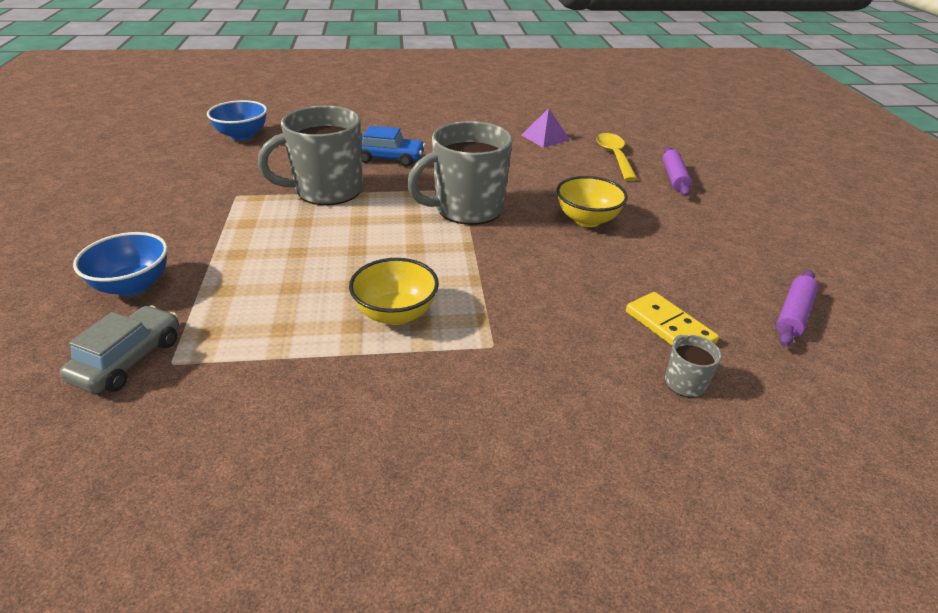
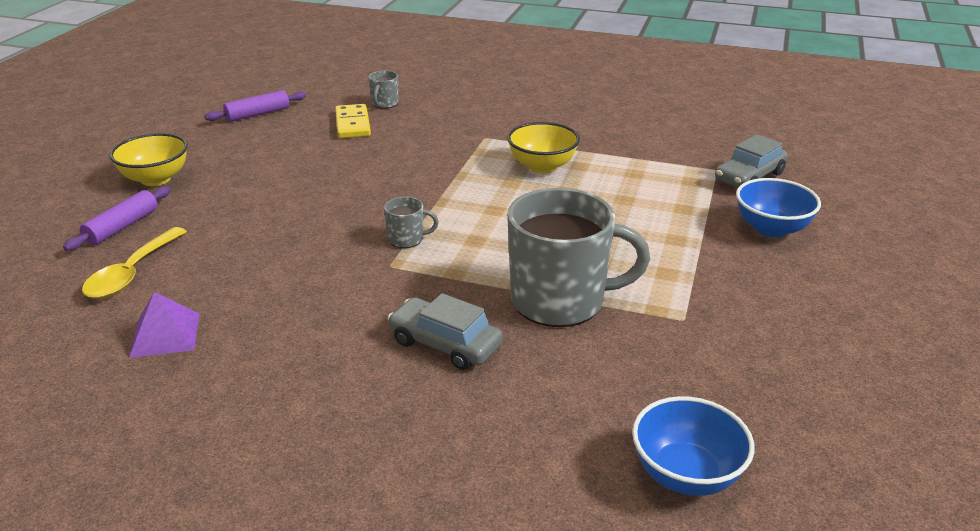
camera: 155 degrees left, 5 degrees down
blue car [361,126,425,167] -> grey car [388,293,503,370]
grey mug [407,121,513,225] -> grey mug [384,196,439,248], size x0.42
yellow bowl [557,176,628,227] -> yellow bowl moved to [110,133,188,186]

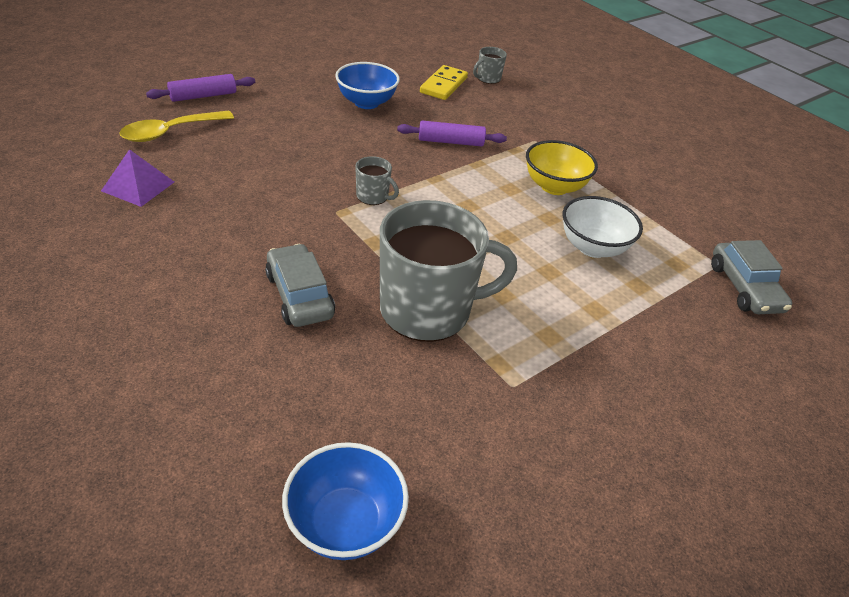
camera: 30 degrees right, 10 degrees up
yellow bowl [110,133,188,186] -> none
purple rolling pin [204,90,306,122] -> purple rolling pin moved to [397,120,507,147]
grey mug [507,188,650,327] -> grey mug turned 45 degrees counterclockwise [380,200,517,342]
grey car [715,134,788,188] -> grey car turned 90 degrees counterclockwise [711,240,792,314]
blue bowl [736,178,821,238] -> blue bowl moved to [335,62,400,109]
none -> white bowl [563,196,643,258]

